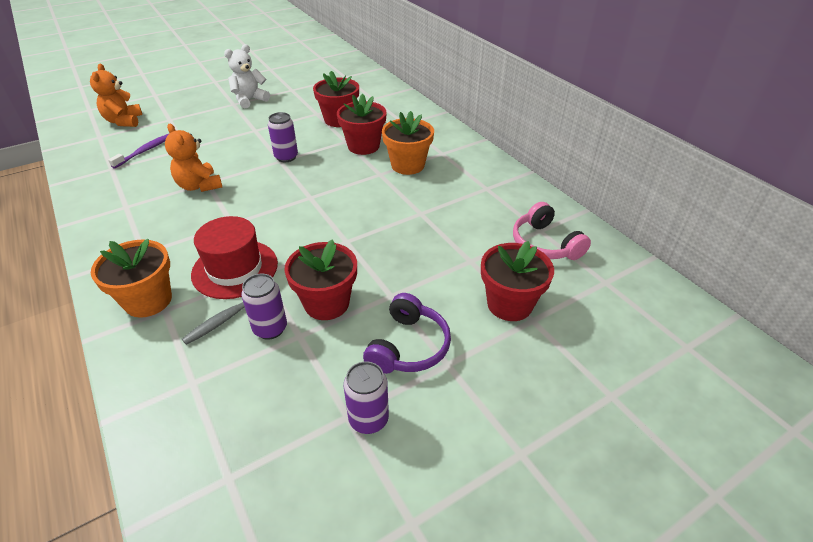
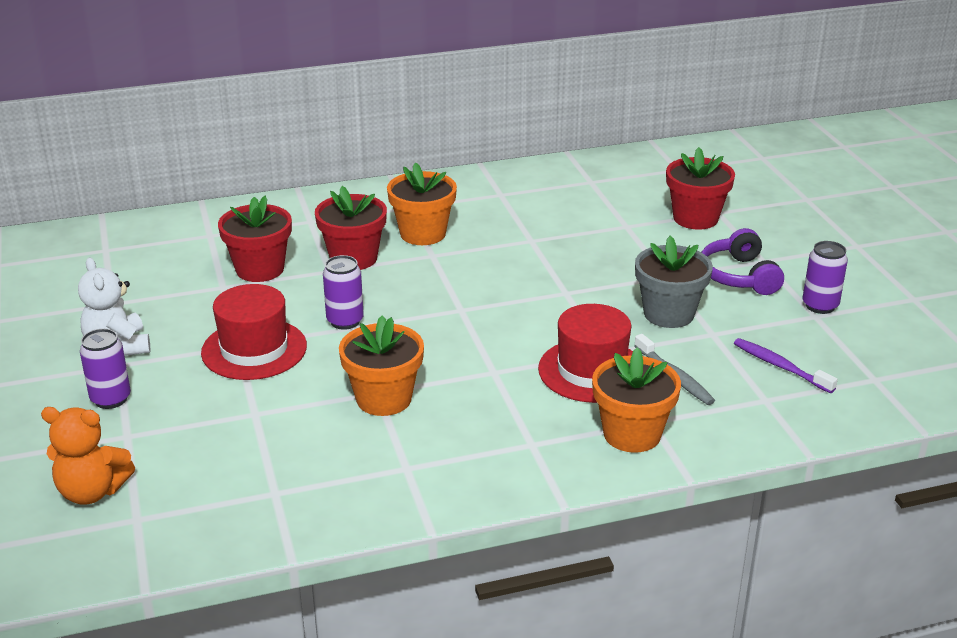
camera: 75 degrees left, 10 degrees down
purple toothbrush [108,134,169,168] -> purple toothbrush moved to [734,338,838,393]
orange teddy bear [165,124,222,192] -> orange flower pot [339,316,424,416]
purple can [241,273,287,340] -> purple can moved to [80,329,131,409]
red flower pot [284,239,357,320] -> grey flower pot [635,236,713,328]
purple headphones [363,293,451,374] -> purple headphones turned 135 degrees counterclockwise [701,228,784,295]
pink headphones [513,202,591,260] -> none
none -> red hat [201,284,307,380]

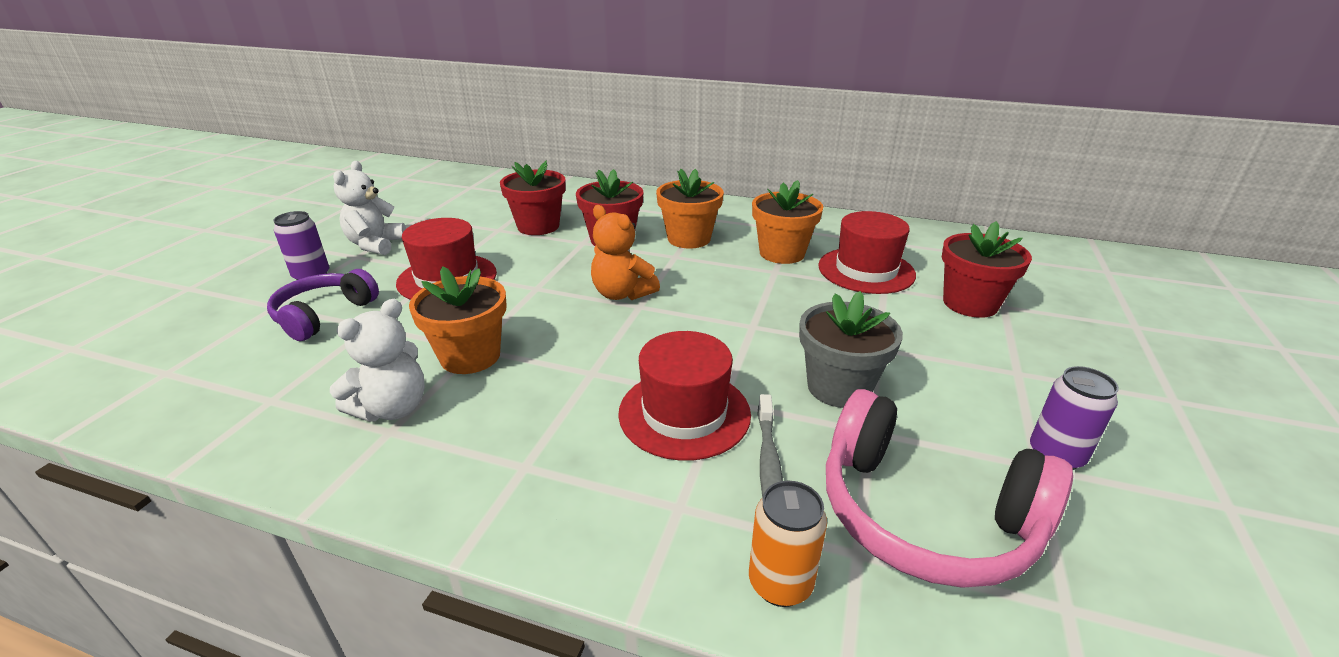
camera: 35 degrees right, 0 degrees up
orange teddy bear [41,407,135,505] -> orange teddy bear moved to [591,205,660,300]
purple can [323,255,364,330] -> none
orange flower pot [592,348,681,453] -> orange flower pot moved to [752,180,823,264]
purple headphones [701,228,784,295] -> purple headphones moved to [267,269,379,341]
purple toothbrush [734,338,838,393] -> pink headphones [826,389,1073,588]
none -> white teddy bear [330,299,425,422]
none -> orange can [749,481,827,607]
none -> red hat [818,211,916,294]

